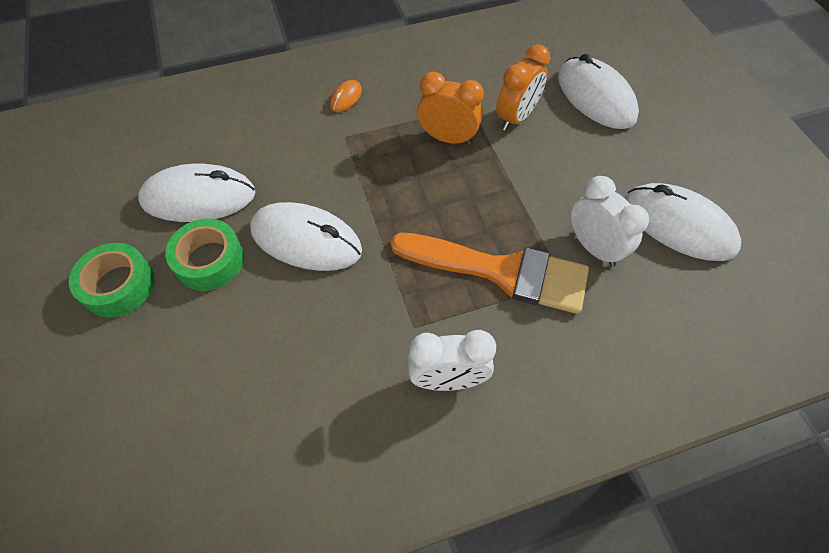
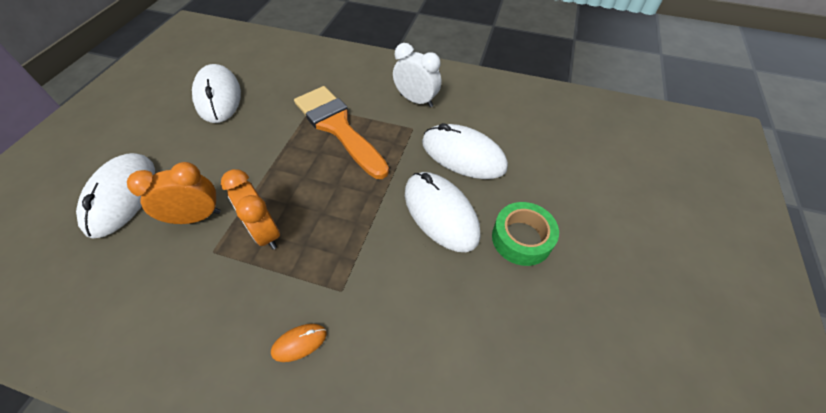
camera: 145 degrees left, 5 degrees down
green tape [69,243,155,317] -> none
white mouse [138,164,256,222] -> white mouse moved to [422,123,508,179]
white clock [571,176,649,267] -> none

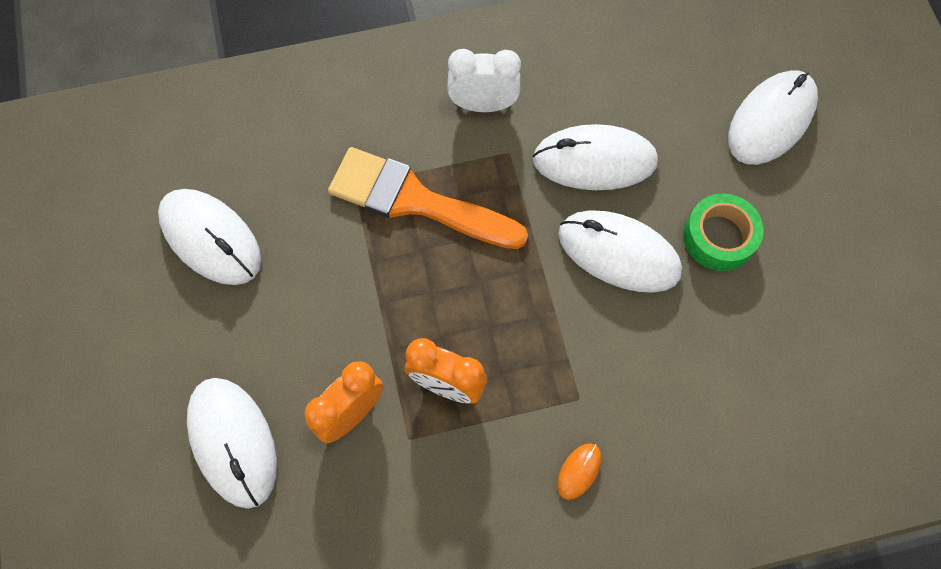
camera: 30 degrees left, 15 degrees up
none -> white mouse [728,70,818,165]

